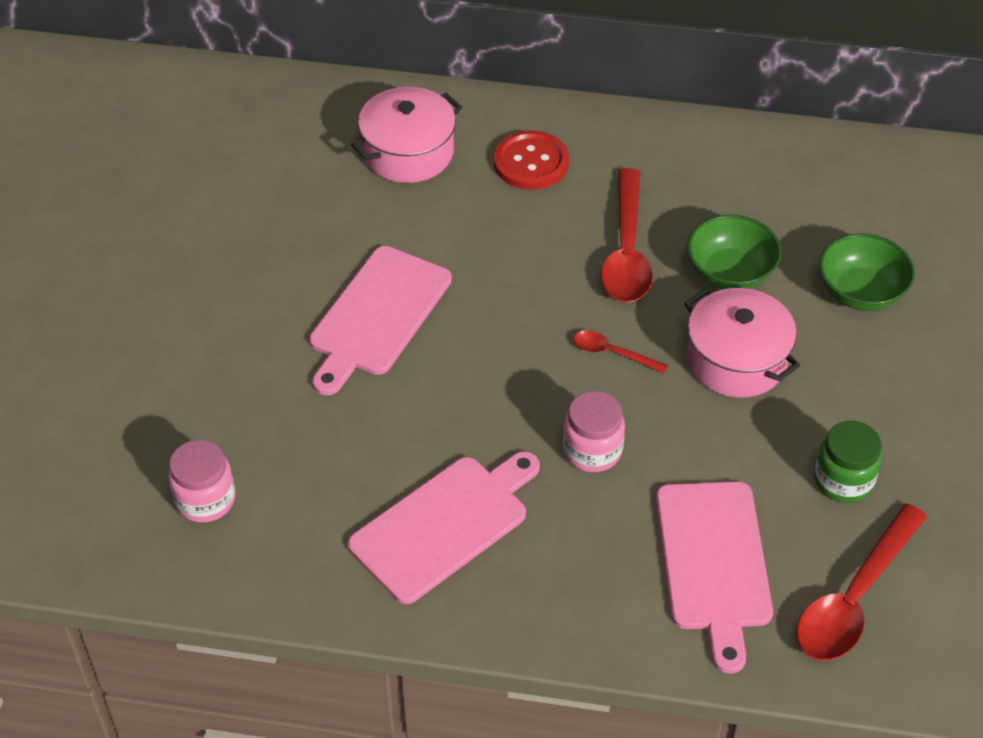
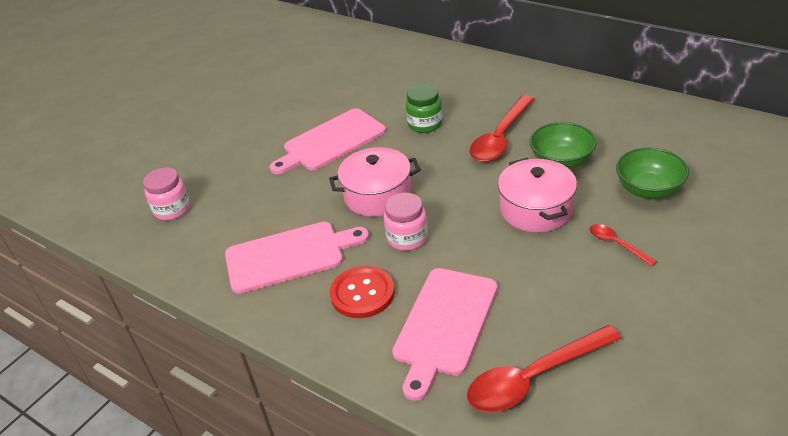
camera: 30 degrees right, 10 degrees down
pink pot [351,87,462,183] -> pink pot moved to [329,147,421,217]
red button [494,130,569,190] -> red button moved to [330,266,395,318]
red spoon [573,330,668,374] -> red spoon moved to [590,224,657,266]
green jar [814,420,882,503] -> green jar moved to [406,84,443,133]

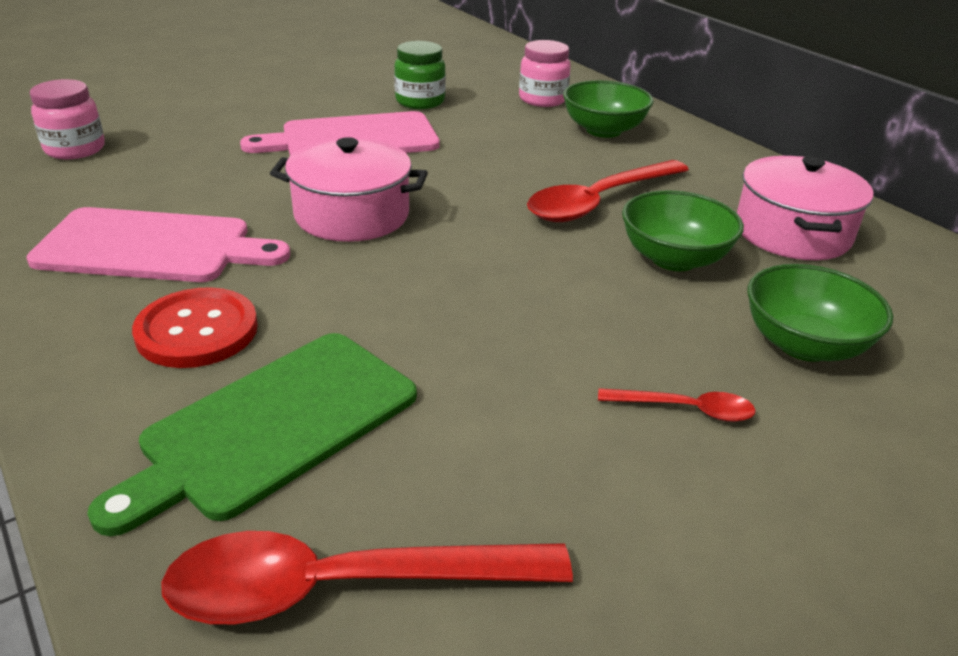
camera: 15 degrees right, 5 degrees down
pink jar [384,193,428,251] -> pink jar moved to [519,40,571,107]
pink cutting board [392,268,498,401] -> green cutting board [87,333,417,536]
green jar [406,84,443,133] -> green jar moved to [394,41,446,109]
pink pot [498,158,577,233] -> pink pot moved to [737,156,873,260]
red spoon [590,224,657,266] -> red spoon turned 120 degrees clockwise [598,388,756,422]
none -> green bowl [563,80,654,138]

